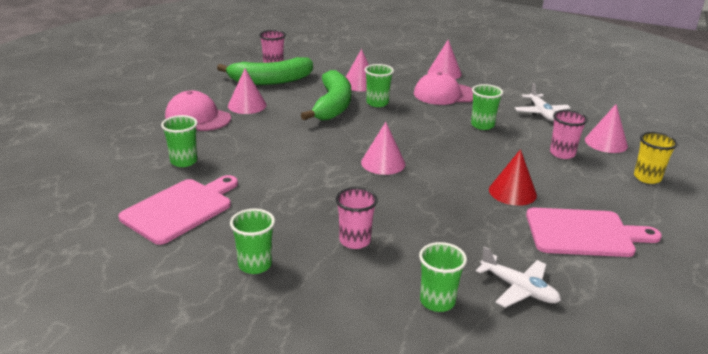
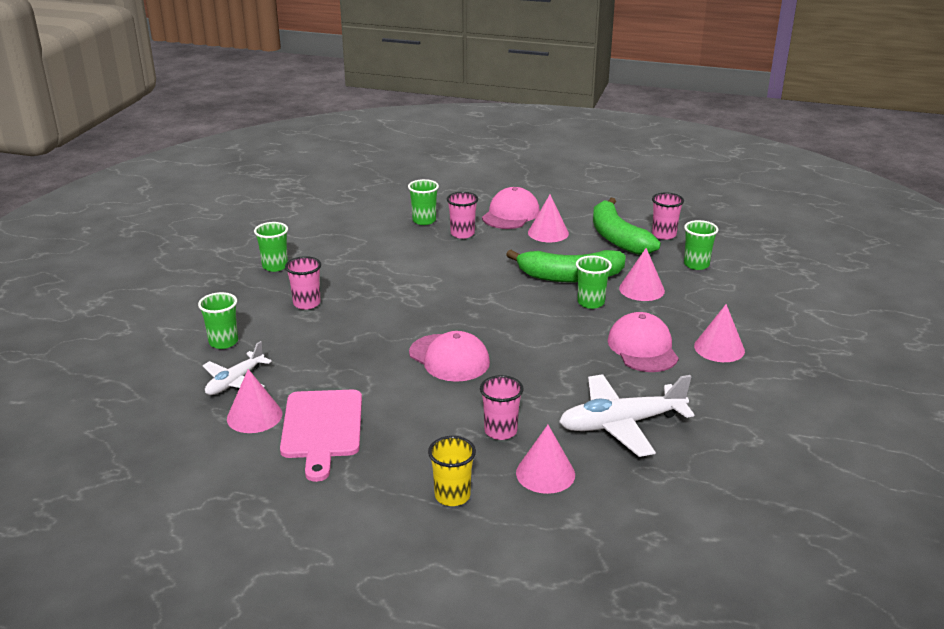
camera: 85 degrees right, 0 degrees up
pink cutting board [118,175,238,245] -> none
pink cone [361,122,405,175] -> pink cone moved to [227,369,282,433]
green cup [471,84,503,130] -> green cup moved to [684,220,719,270]
red cone [489,149,537,206] -> none
white plane [515,83,571,121] -> white plane [559,374,694,457], size x1.63
none -> pink cap [409,331,490,382]
none -> pink cup [447,192,478,239]

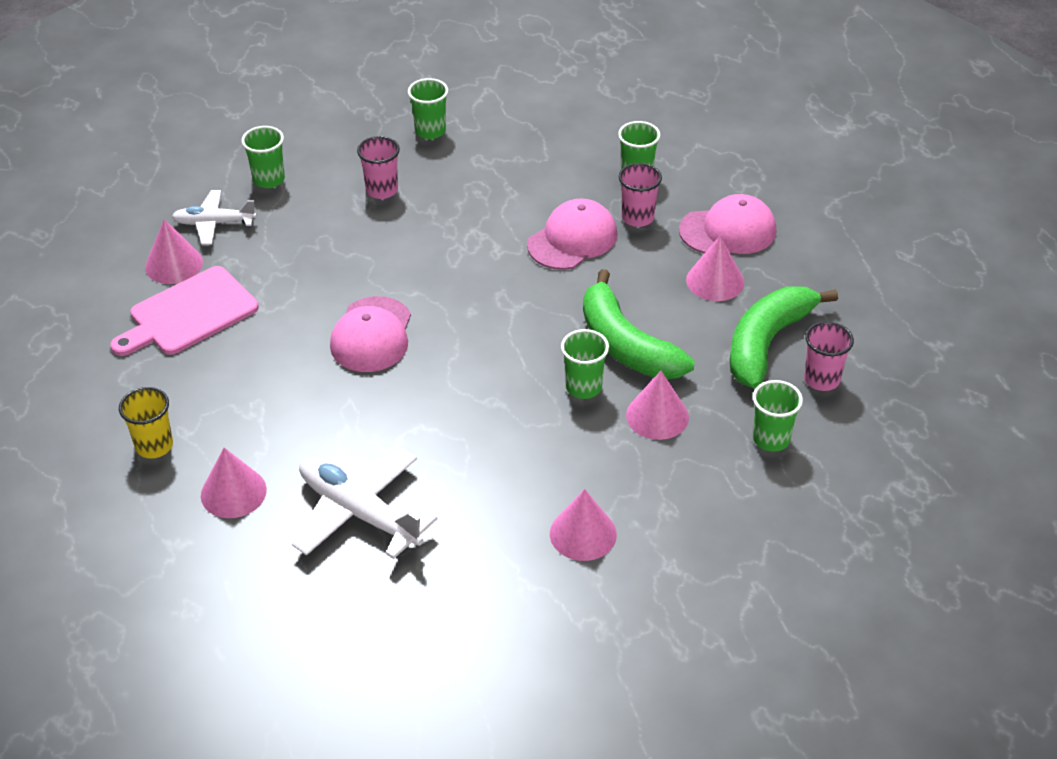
camera: 55 degrees right, 15 degrees up
pink cup [480,375,524,440] -> none
pink cap [608,312,679,372] -> pink cap moved to [527,199,617,270]

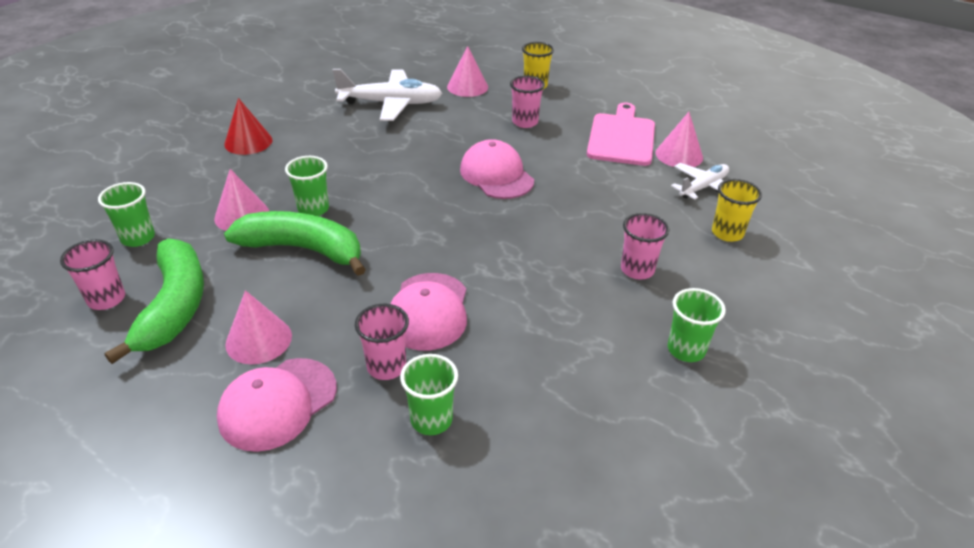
camera: 140 degrees right, 5 degrees down
green cup [242,126,285,188] -> yellow cup [712,179,762,242]
pink cone [550,489,617,561] -> red cone [224,98,272,155]
none -> pink cup [510,75,545,128]

